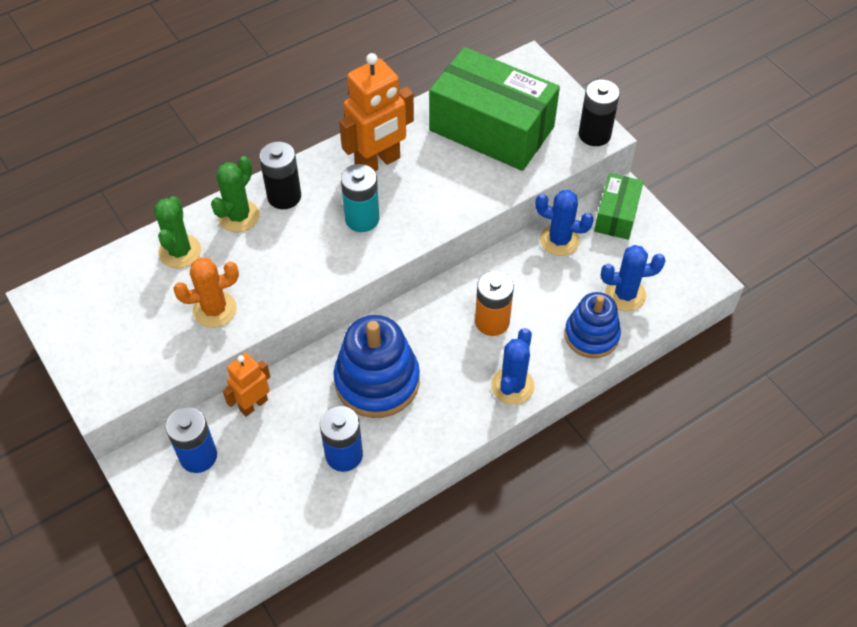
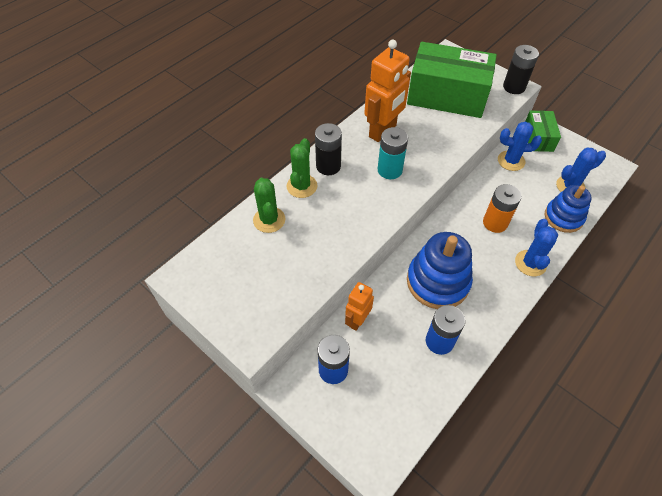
camera: 15 degrees left, 0 degrees up
orange cactus [173,258,239,328] -> none

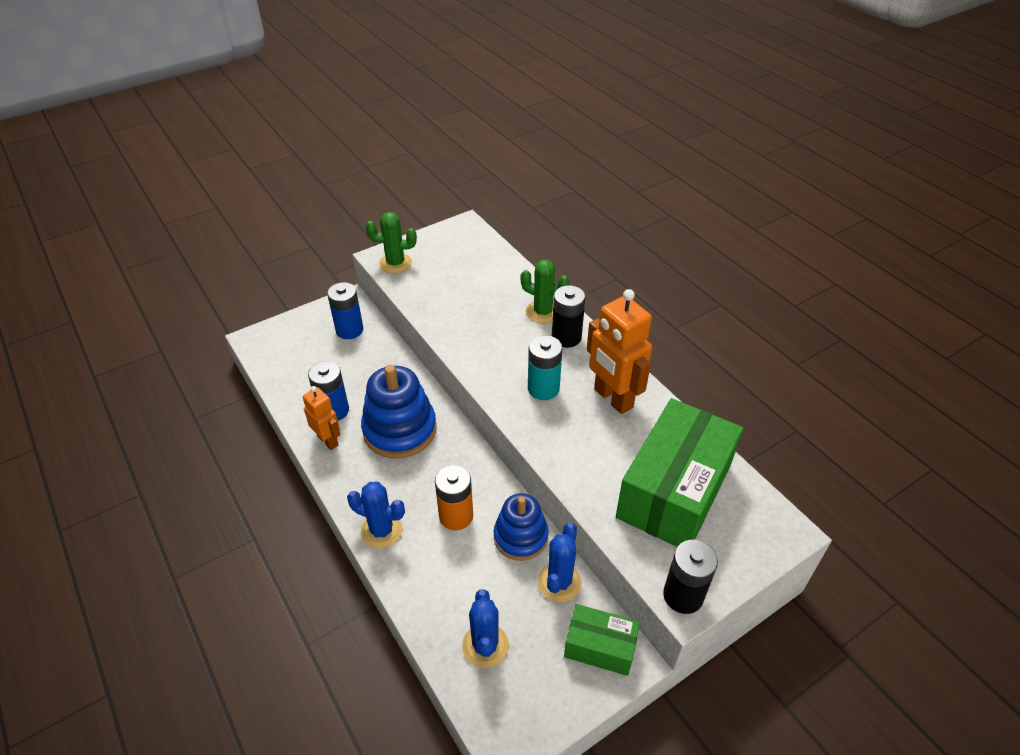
camera: 105 degrees right, 10 degrees down
green cactus [253,178,286,233] -> green cactus moved to [366,212,417,273]
orange robot [345,282,374,331] -> orange robot moved to [303,386,340,450]
blue stacking toy [545,185,592,233] -> blue stacking toy moved to [494,493,549,561]

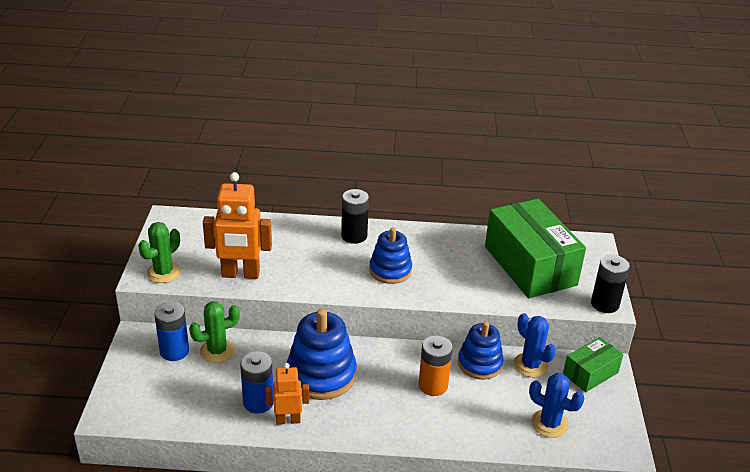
camera: 55 degrees left, 10 degrees down
blue cactus [347,482,405,549] -> none
green cactus [520,260,569,324] -> green cactus moved to [189,301,240,363]
turquoise battery [528,335,563,400] -> blue stacking toy [369,227,412,284]
orange robot [586,289,652,414] -> orange robot moved to [203,172,272,279]

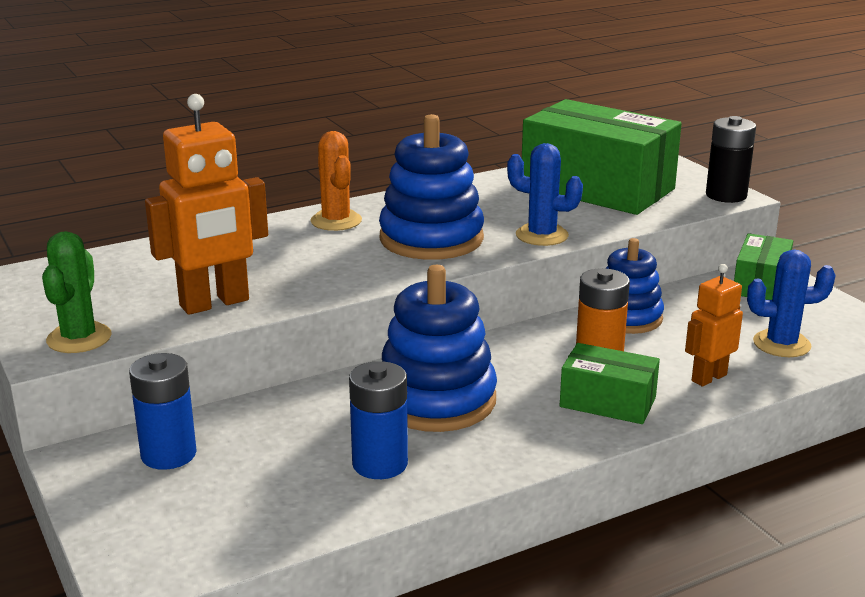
camera: 30 degrees left, 10 degrees down
green cactus [189,301,240,363] -> none
orange robot [265,363,309,425] -> orange robot moved to [685,264,743,387]
black battery [341,189,369,244] -> orange cactus [310,131,362,231]
blue stacking toy [369,227,412,284] -> blue stacking toy [379,114,484,260], size x1.51
blue cactus [514,313,556,378] -> blue cactus moved to [507,143,583,246]
none -> green box [560,343,660,424]

